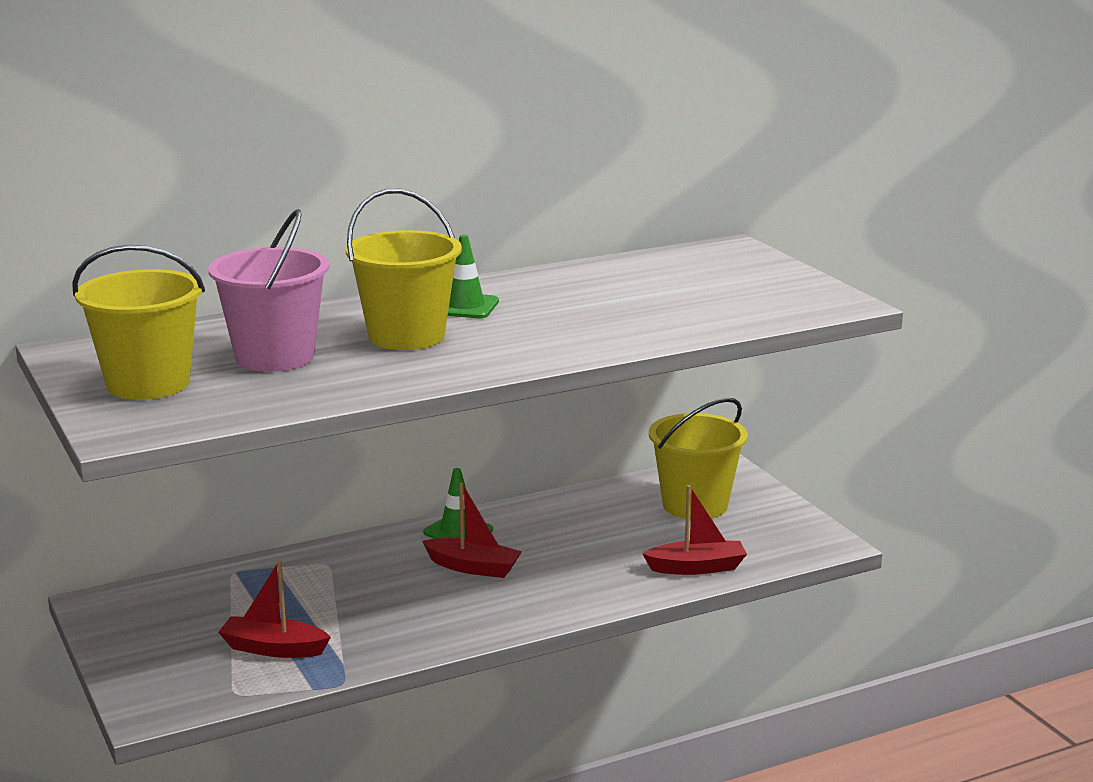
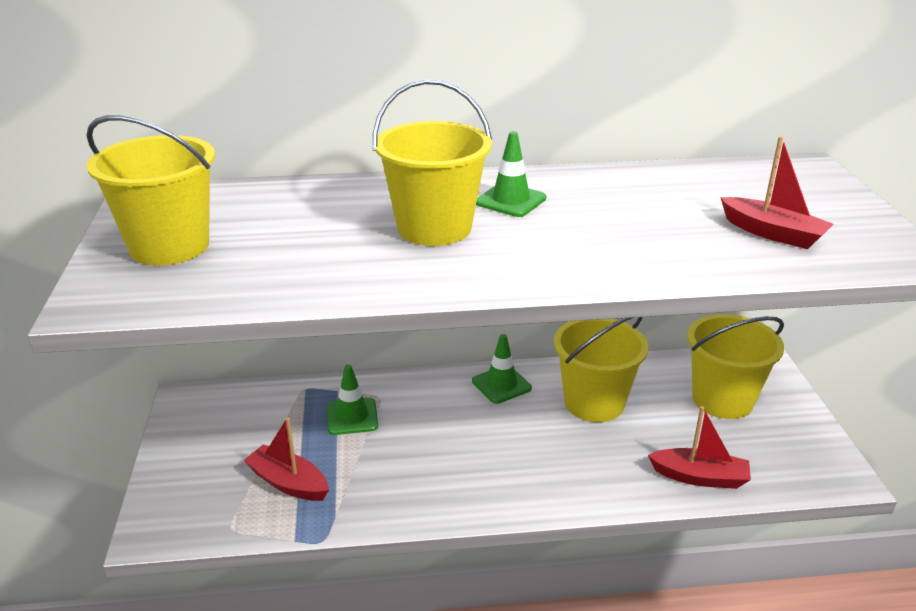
camera: 20 degrees right, 10 degrees up
pink bucket [208,209,329,372] -> none
red boat [422,482,522,578] -> red boat moved to [720,136,833,249]
none -> green traffic cone [327,364,378,435]
none -> yellow bucket [554,317,648,422]

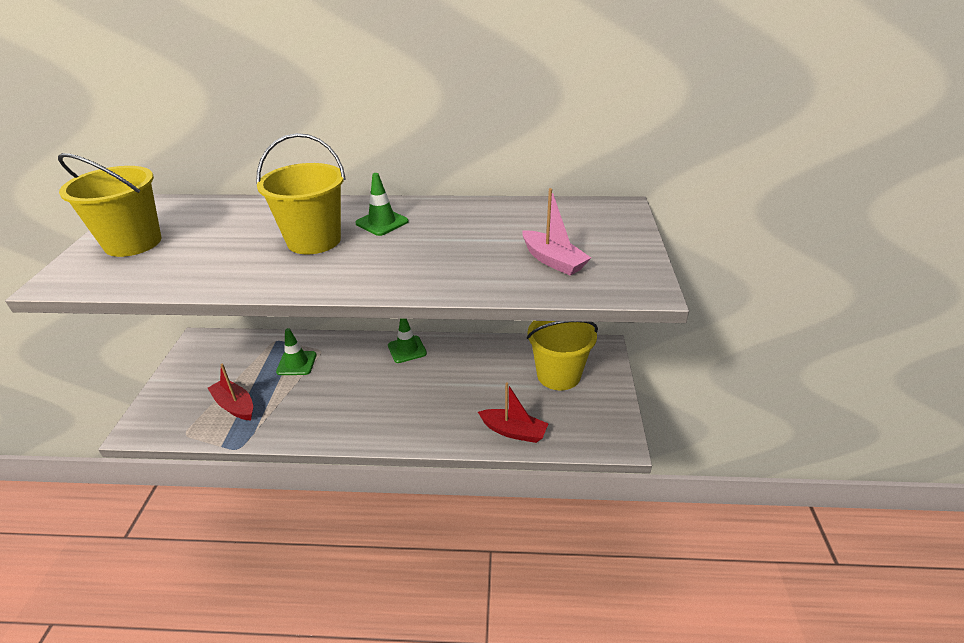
camera: 10 degrees right, 5 degrees up
yellow bucket [554,317,648,422] -> none
red boat [720,136,833,249] -> pink boat [522,188,591,276]

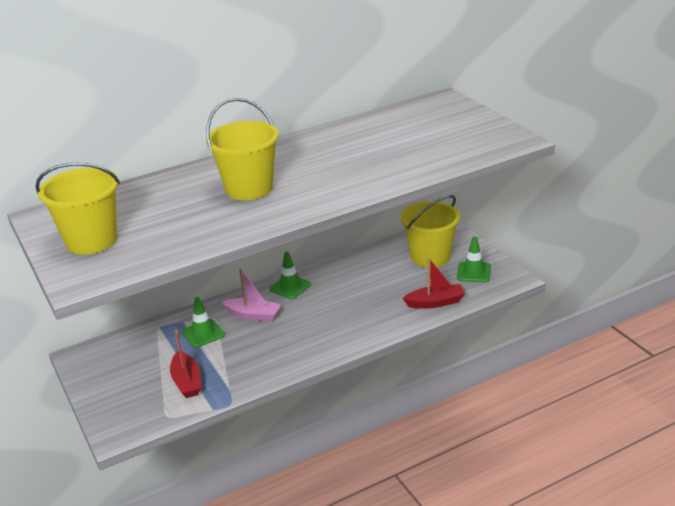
camera: 30 degrees left, 5 degrees down
red boat [208,364,253,420] -> red boat turned 120 degrees counterclockwise [170,329,201,398]
green traffic cone [355,173,409,236] -> green traffic cone moved to [457,236,491,282]
pink boat [522,188,591,276] -> pink boat moved to [221,268,281,322]

